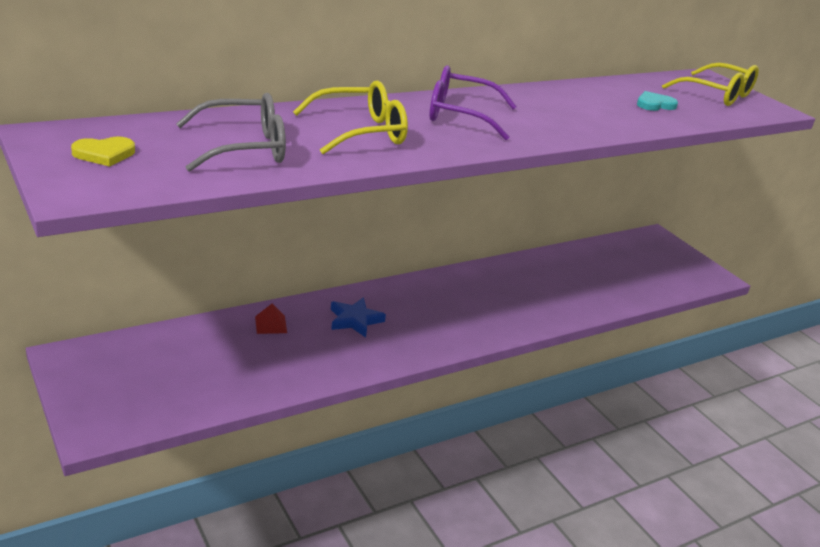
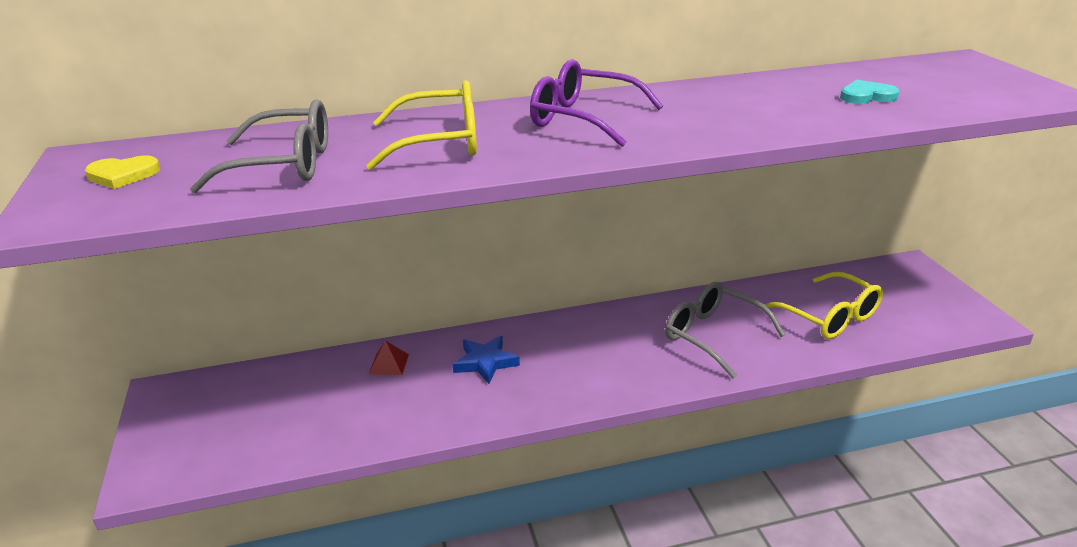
camera: 20 degrees right, 0 degrees up
yellow glasses [662,63,759,106] -> yellow glasses moved to [759,272,883,339]
none -> grey glasses [665,282,786,379]

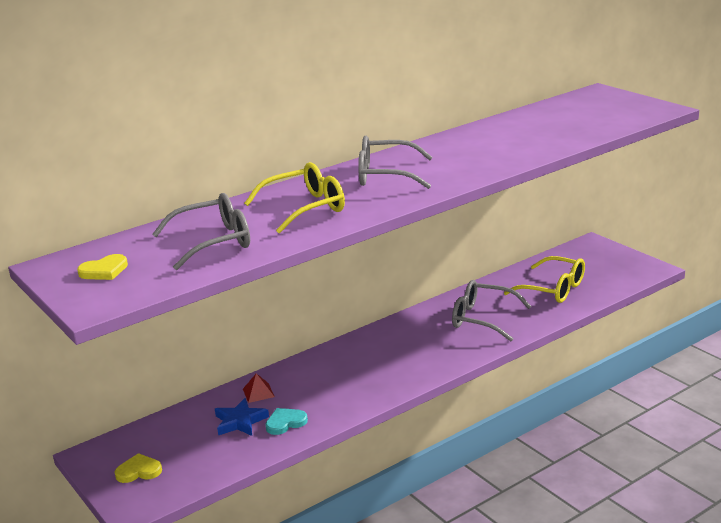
camera: 20 degrees left, 5 degrees down
blue star [453,336,520,384] -> blue star moved to [215,398,269,436]
purple glasses [530,59,663,147] -> grey glasses [358,136,433,189]
turquoise heart [840,80,900,104] -> turquoise heart moved to [265,408,308,435]
none -> yellow heart [115,453,162,483]

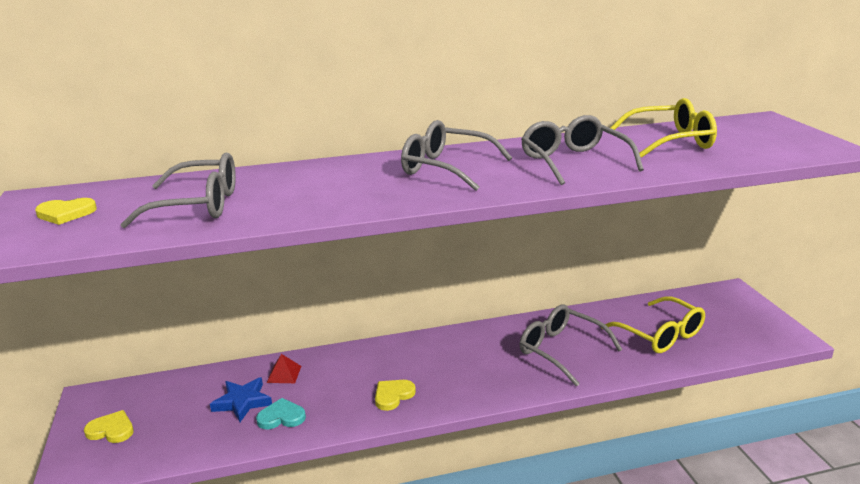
camera: 20 degrees right, 0 degrees up
yellow glasses [244,162,345,234] -> yellow glasses moved to [610,98,717,158]
none -> yellow heart [375,380,416,411]
none -> grey glasses [521,115,644,185]

